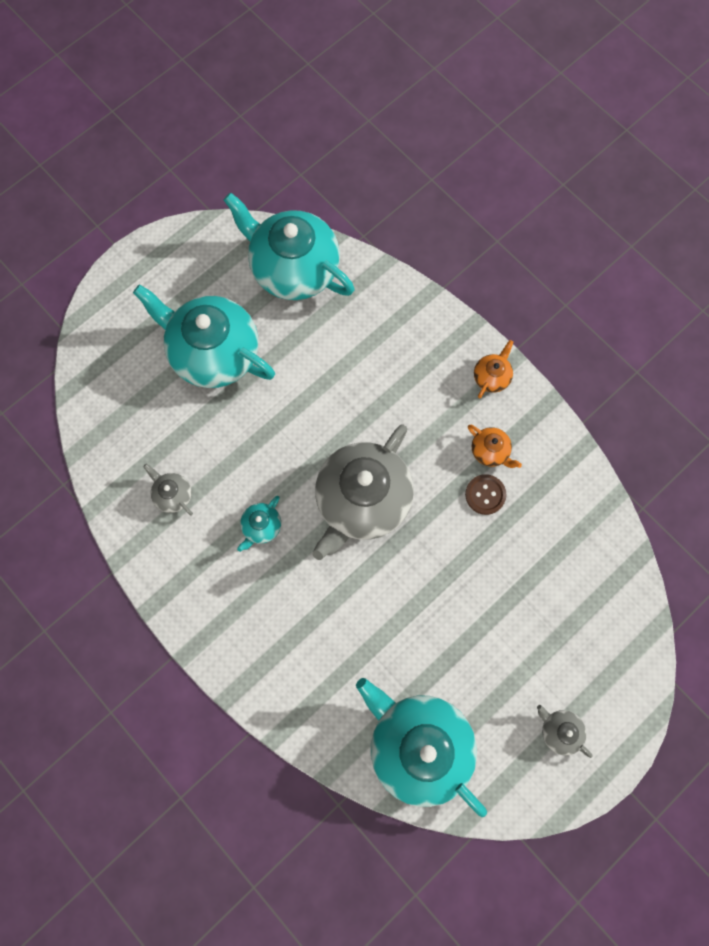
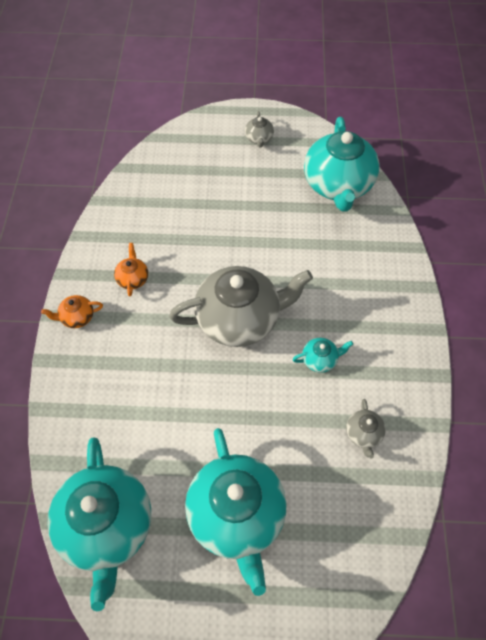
camera: 135 degrees left, 15 degrees down
brown button [465,474,506,515] -> none

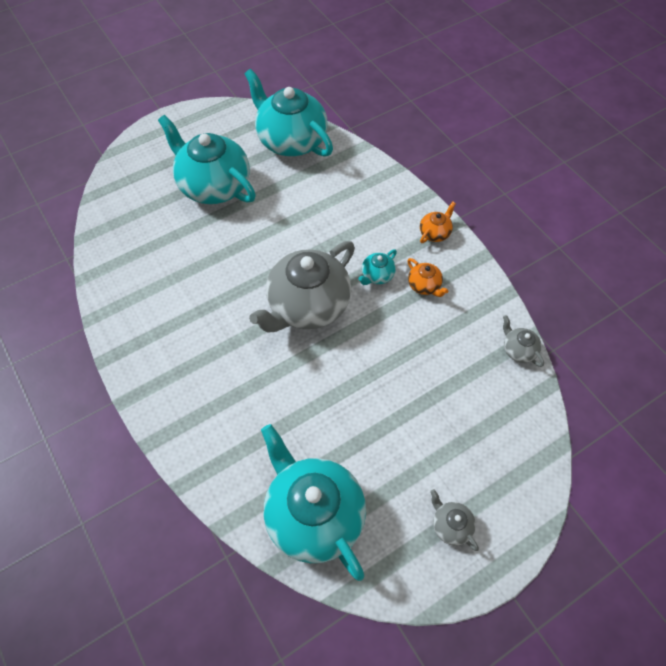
camera: 145 degrees right, 0 degrees up
turquoise teapot [293,338,353,373] -> turquoise teapot moved to [358,249,397,285]
grey teapot [346,399,386,458] -> grey teapot moved to [503,315,544,367]

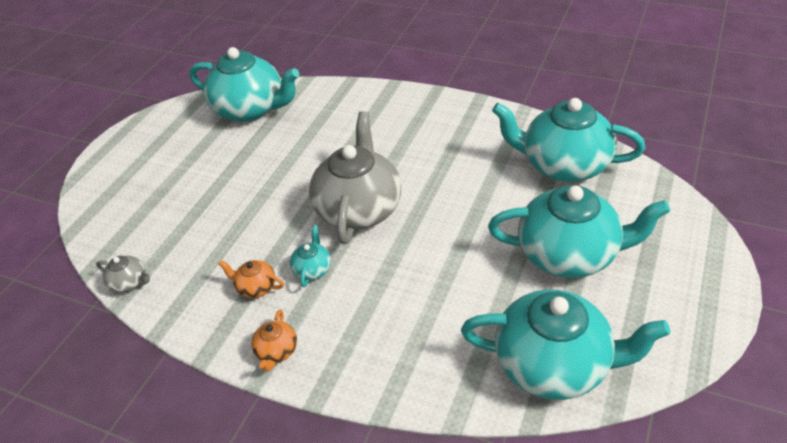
camera: 150 degrees right, 15 degrees down
grey teapot [430,489,479,551] -> none
none -> turquoise teapot [492,98,645,182]

